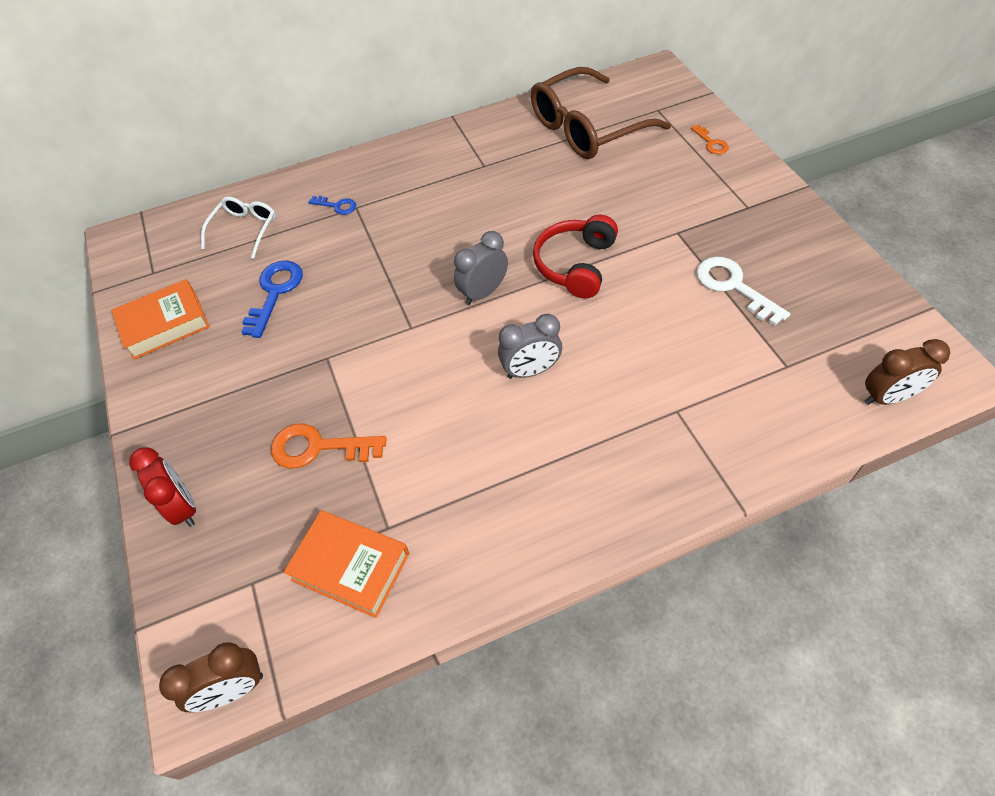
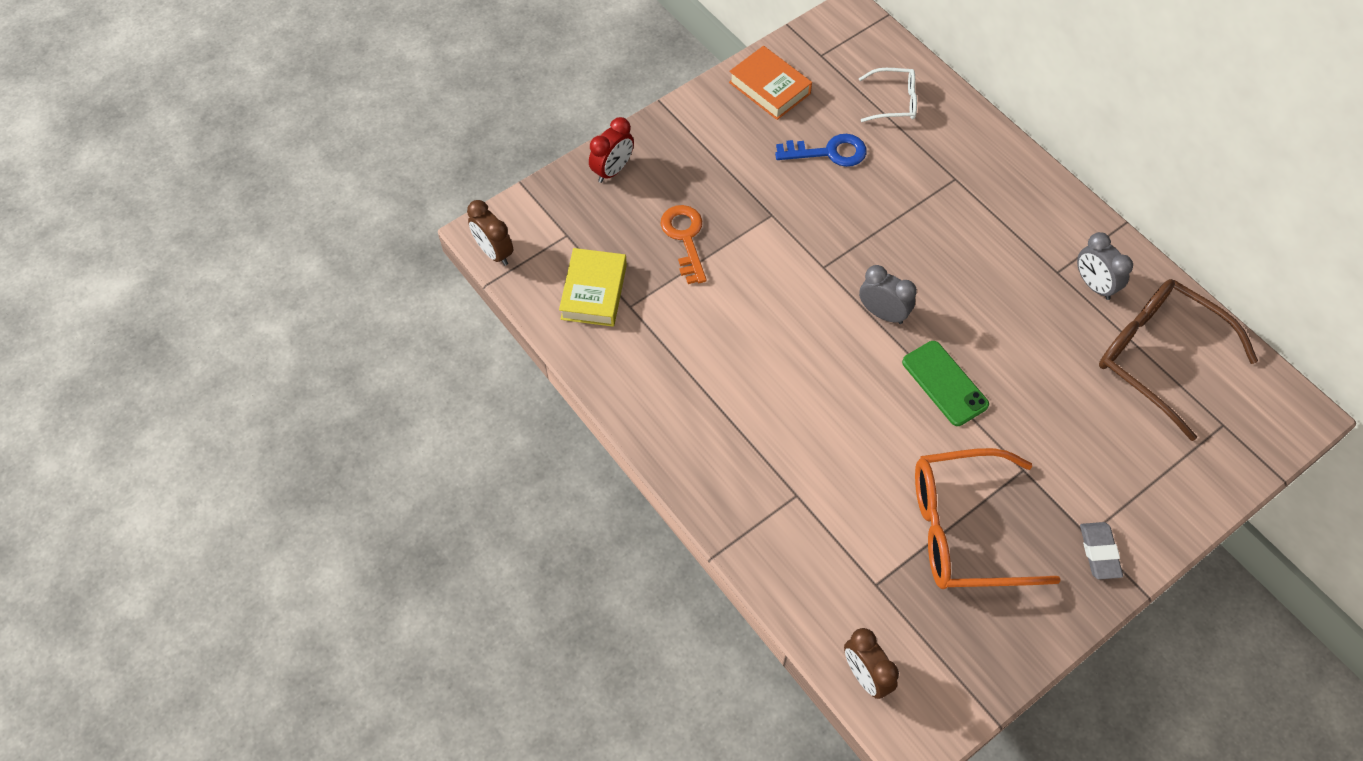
camera: 70 degrees right, 5 degrees up
orange book [284,510,410,618] -> yellow book [559,248,627,327]
blue key [308,196,356,215] -> none
grey clock [498,314,562,379] -> grey clock moved to [1077,232,1133,300]
red headphones [533,214,618,298] -> green phone [902,341,989,426]
orange key [691,125,729,154] -> none
white key [696,256,790,326] -> orange glasses [915,448,1061,589]
none -> grey eraser [1080,522,1123,580]

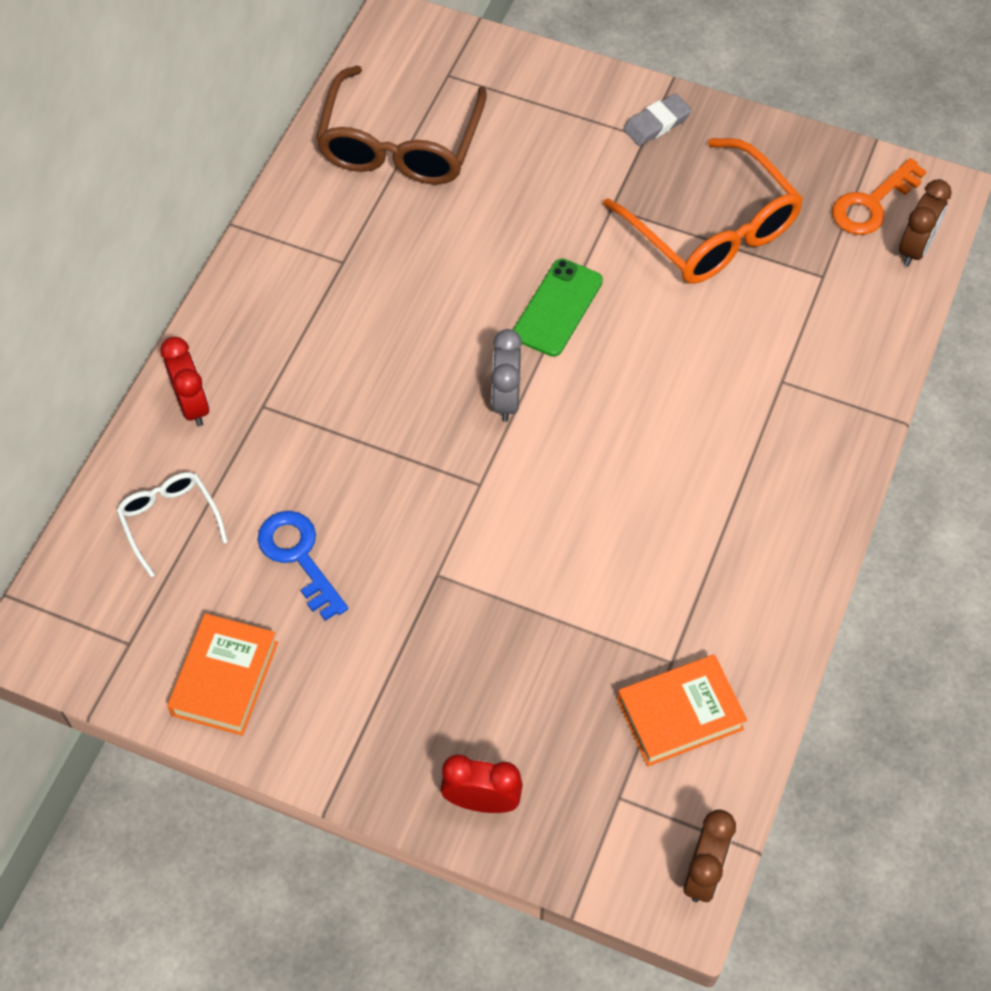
camera: 120 degrees left, 0 degrees up
yellow book [559,248,627,327] -> orange book [617,654,747,766]
orange key [661,205,707,284] -> orange key moved to [832,158,927,235]
grey clock [1077,232,1133,300] -> none
none -> red clock [160,337,210,426]

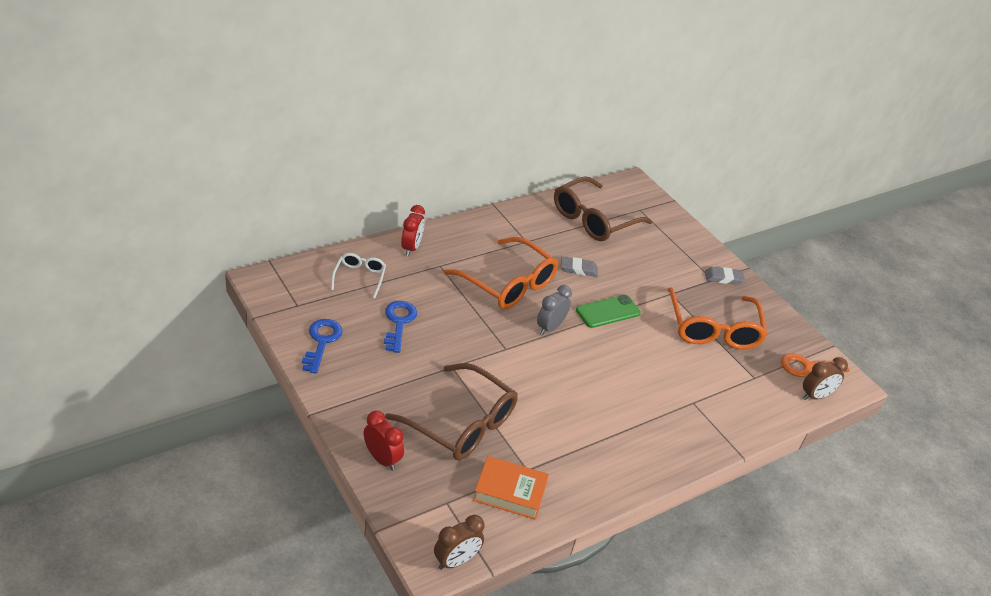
camera: 30 degrees right, 20 degrees down
orange book [167,613,278,736] -> blue key [302,319,343,374]
none -> brown glasses [385,363,518,460]
none -> orange glasses [444,237,558,309]
none -> grey eraser [561,256,598,277]

